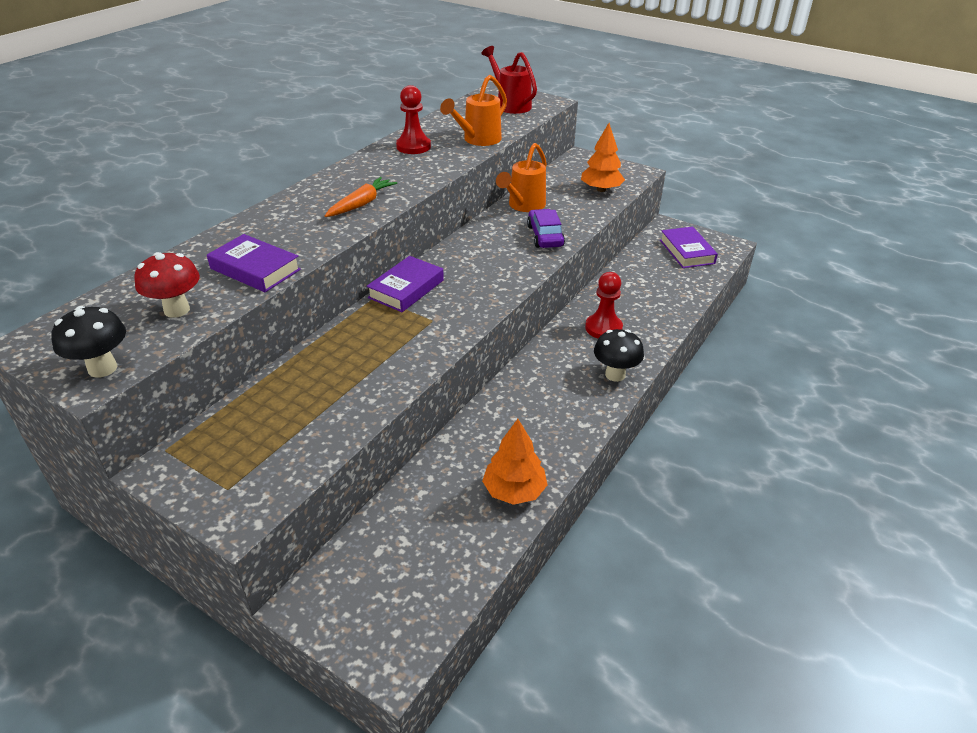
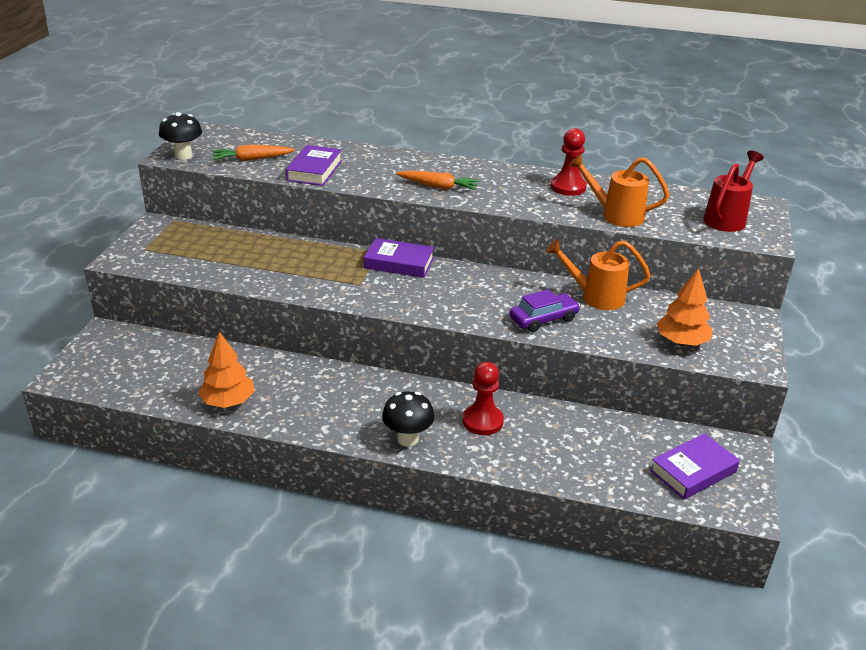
camera: 70 degrees right, 5 degrees down
red mushroom [134,252,200,318] -> orange carrot [212,144,295,161]

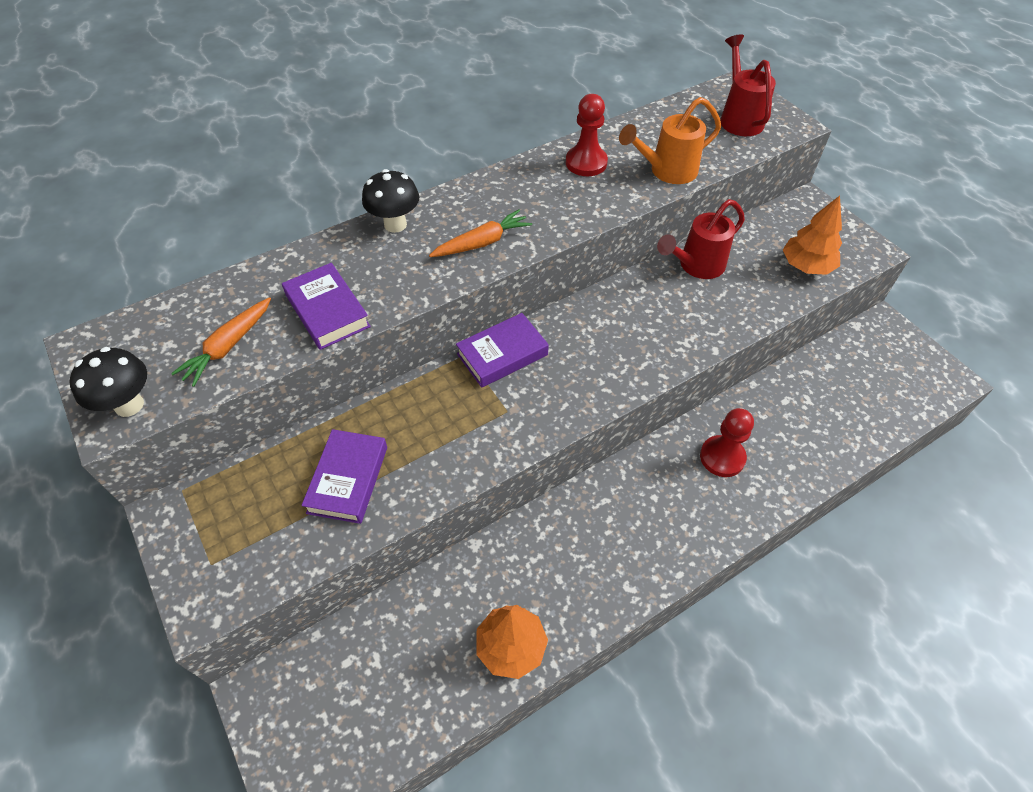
camera: 45 degrees left, 20 degrees up
black mushroom [382,391,435,447] -> black mushroom moved to [362,169,419,233]
purple car [509,289,580,332] -> none
orange watering can [546,239,651,310] -> red watering can [657,199,745,279]
purple book [650,433,740,500] -> purple book moved to [301,429,387,524]

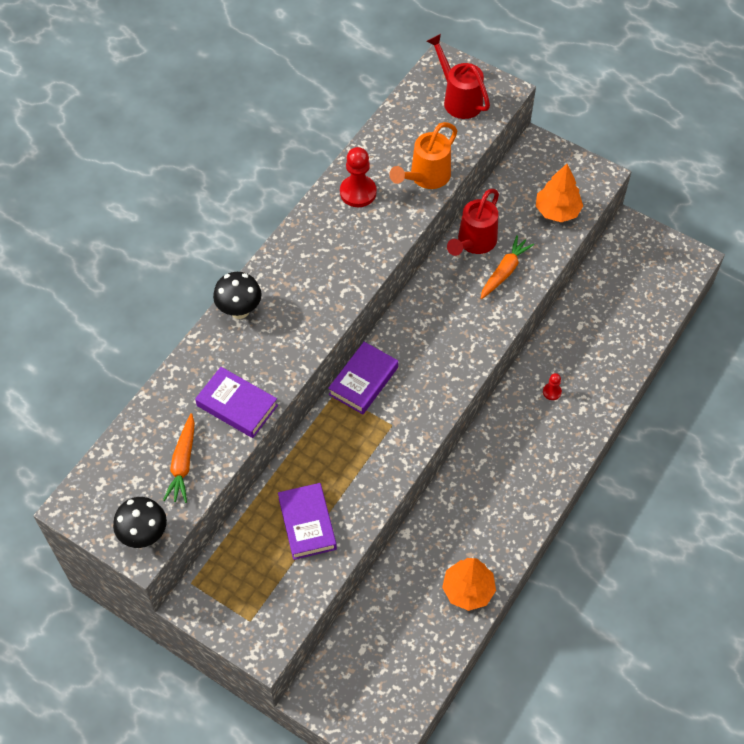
camera: 25 degrees left, 5 degrees up
orange carrot [429,209,532,257] -> orange carrot moved to [480,235,534,299]
red pawn [700,408,754,477] -> red pawn [543,373,562,400], size x0.51

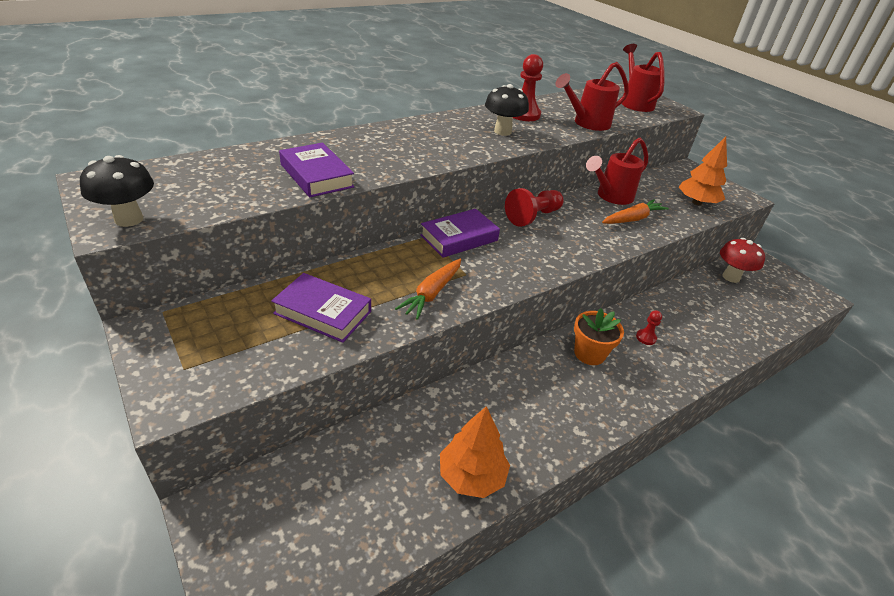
camera: 20 degrees right, 20 degrees down
orange carrot [163,413,195,503] -> orange carrot moved to [395,259,461,320]
black mushroom [213,272,262,319] -> black mushroom moved to [485,84,529,136]
purple book [278,483,337,560] -> purple book turned 75 degrees counterclockwise [271,273,371,343]
orange watering can [389,122,457,189] -> red watering can [555,62,629,131]
none -> red pawn [505,188,564,227]
none -> orange flower pot [574,308,624,365]
none -> red mushroom [720,238,765,283]

